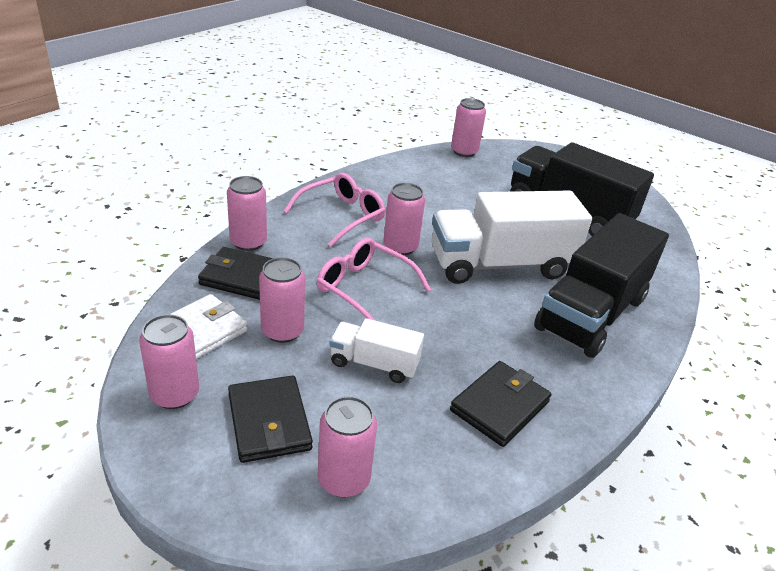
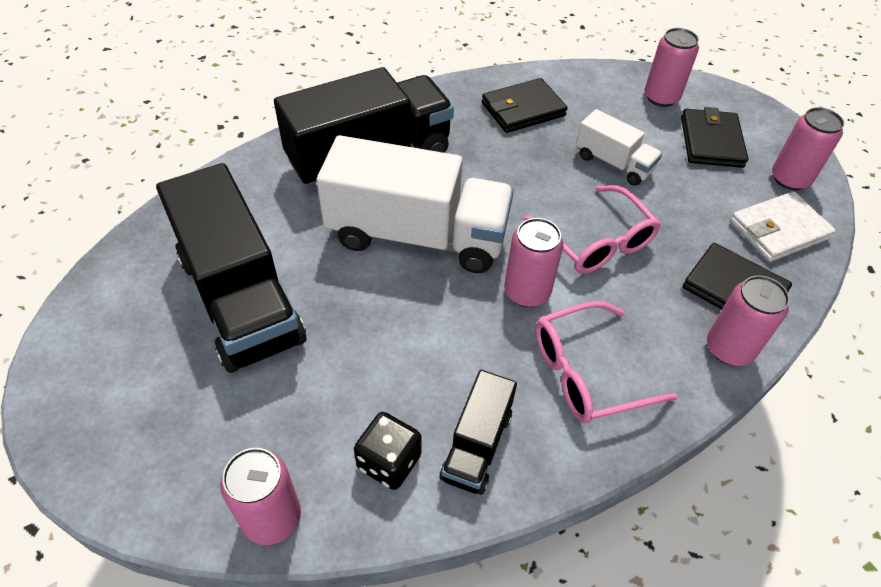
camera: 155 degrees left, 15 degrees up
pink can [259,257,305,343] -> none
none -> black dice [354,412,422,490]
none -> black truck [440,370,517,495]

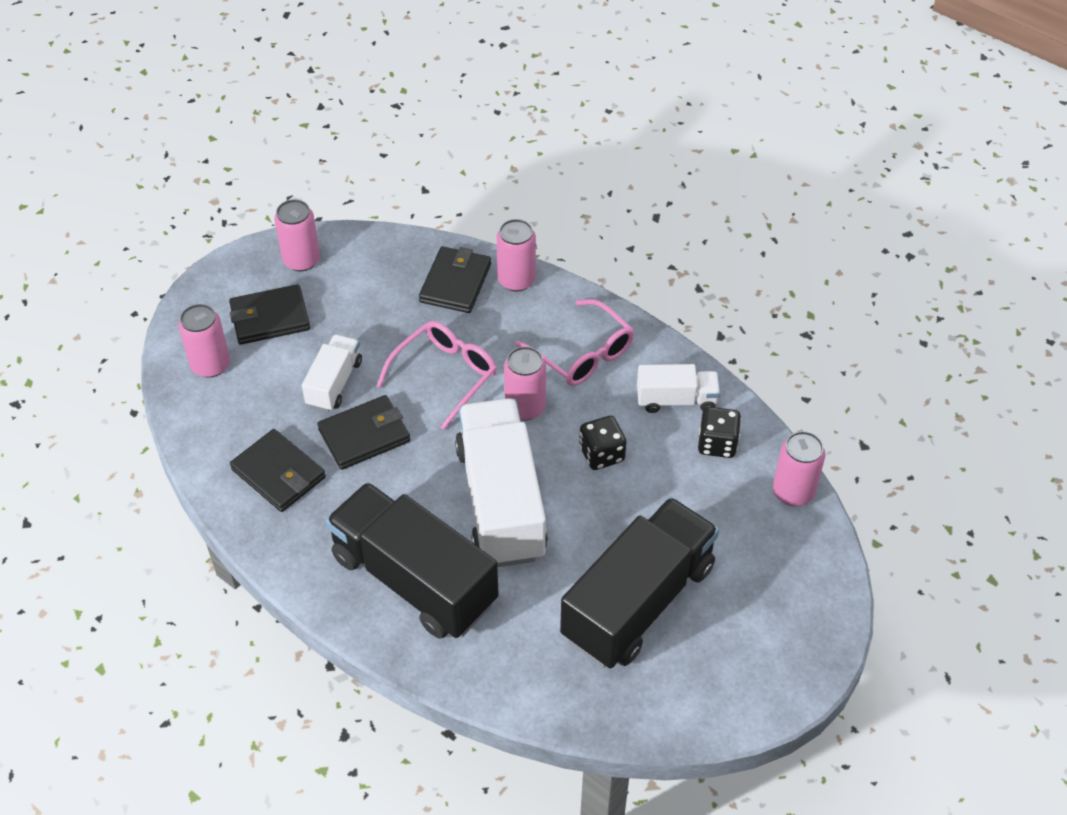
camera: 110 degrees left, 0 degrees up
black truck [440,370,517,495] -> white truck [637,364,720,413]
white wallet [730,191,836,262] -> none
none -> black wallet [317,395,410,470]
none -> black dice [579,416,626,470]

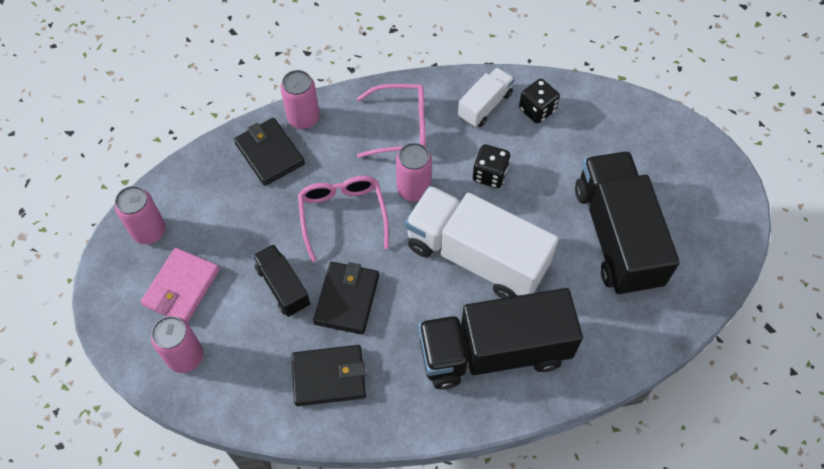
camera: 50 degrees left, 10 degrees up
black wallet [229,284,310,345] -> pink wallet [141,248,219,323]
white truck [302,334,362,412] -> black truck [253,244,310,317]
pink can [773,431,825,506] -> none

